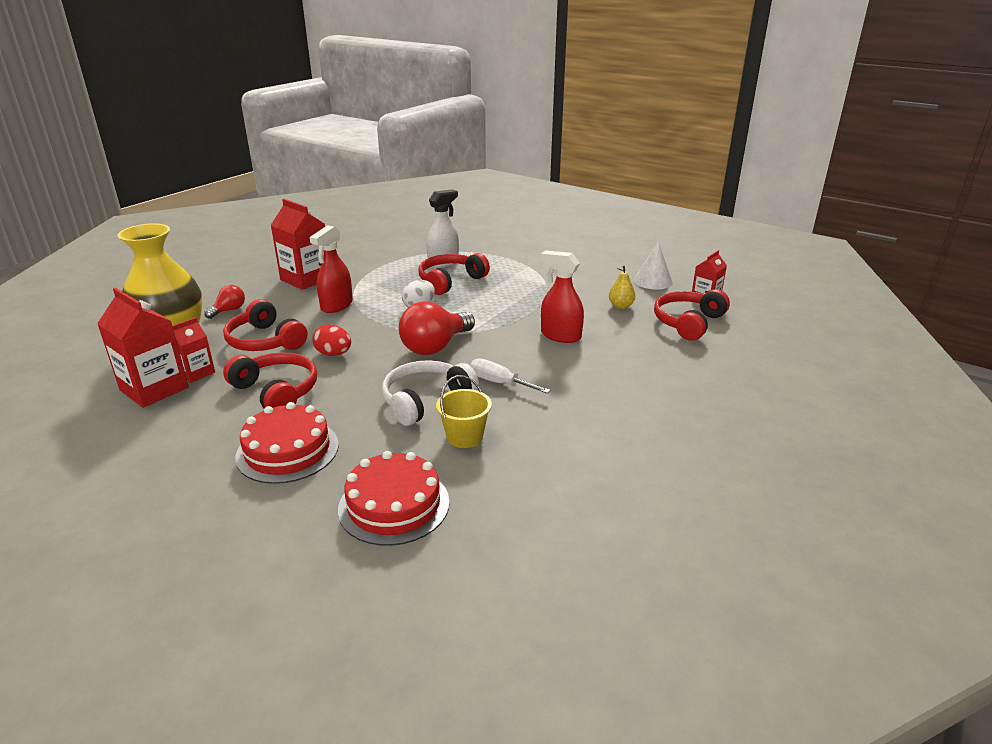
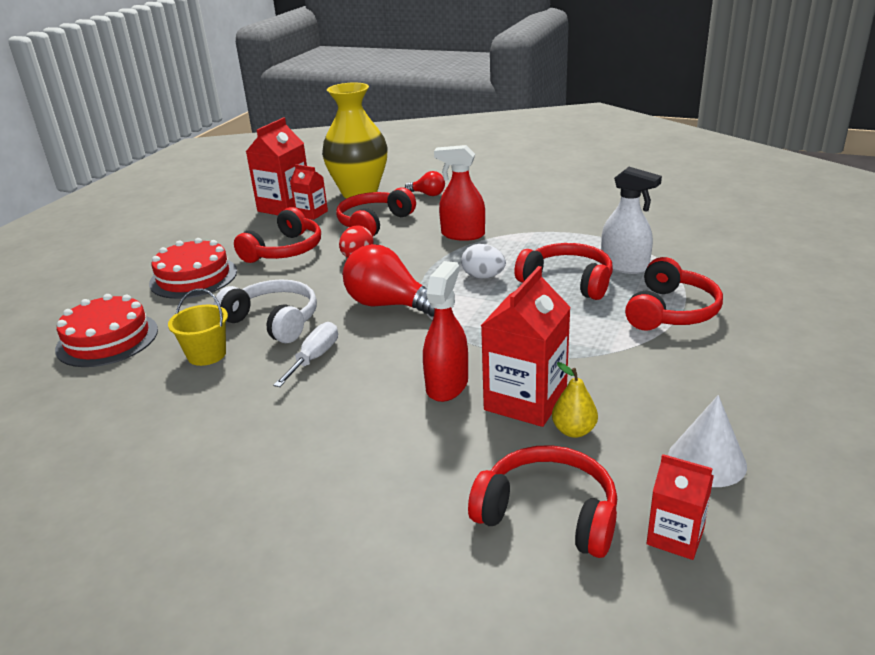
camera: 80 degrees right, 0 degrees up
red carton [271,199,325,290] -> red carton moved to [481,266,571,427]
none -> red headphones [625,257,723,331]

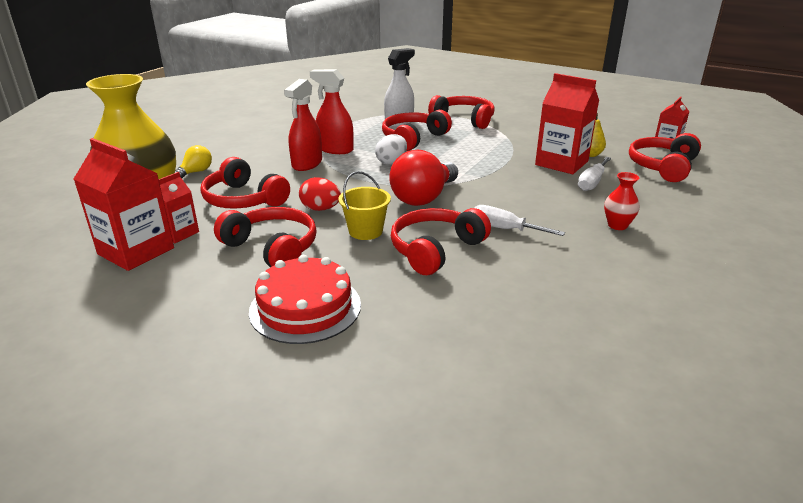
camera: 85 degrees left, 0 degrees up
red cake [55,294,158,367] -> none
yellow bucket [168,288,228,366] -> yellow bucket moved to [339,171,391,240]
white headphones [214,279,317,343] -> red headphones [391,208,491,275]
red light bulb [405,171,445,196] -> yellow light bulb [175,145,212,178]
red spray bottle [423,261,468,402] -> red spray bottle moved to [310,69,353,154]
white cone [668,395,747,487] -> none
none -> white screwdriver [578,157,611,191]
none -> red vase [604,172,640,230]

